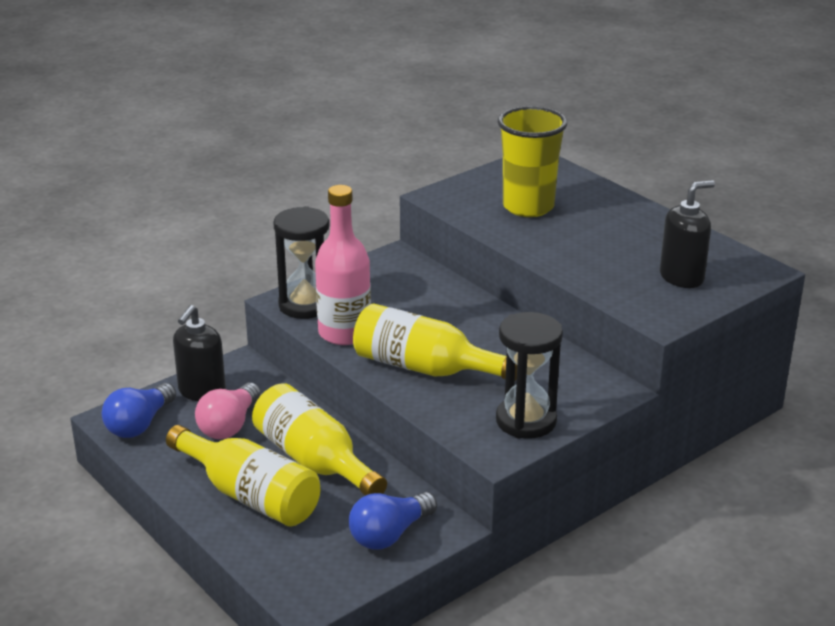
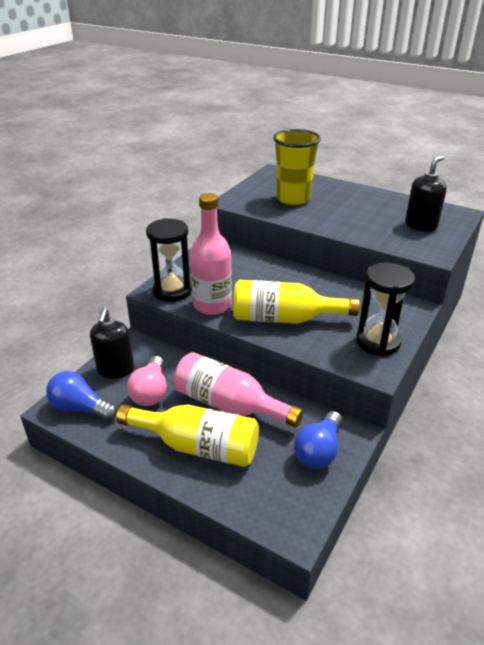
camera: 20 degrees left, 5 degrees up
blue light bulb [102,383,176,438] -> blue light bulb turned 105 degrees clockwise [46,371,117,421]
yellow bottle [252,383,387,496] -> pink bottle [174,352,303,428]

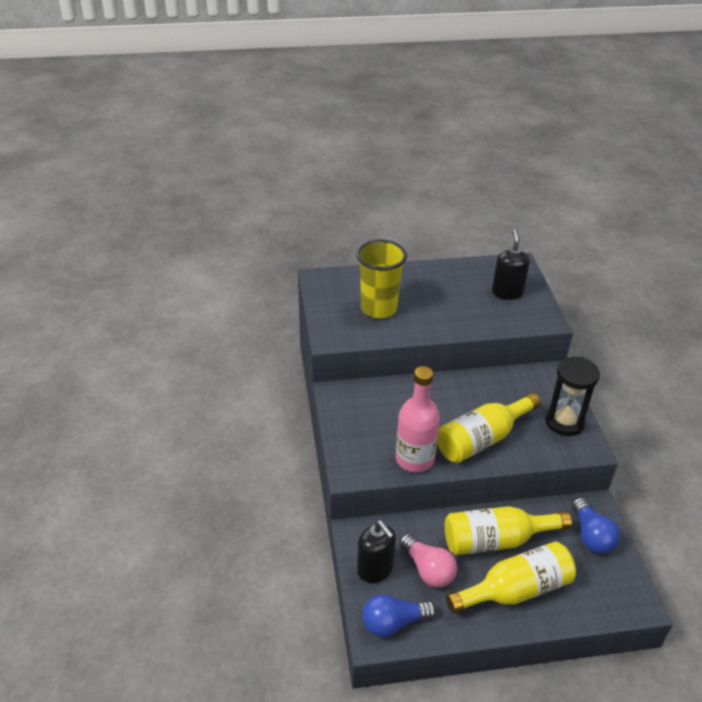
camera: 40 degrees left, 5 degrees up
black hourglass [146,218,192,302] -> none
pink bottle [174,352,303,428] -> yellow bottle [445,506,572,555]

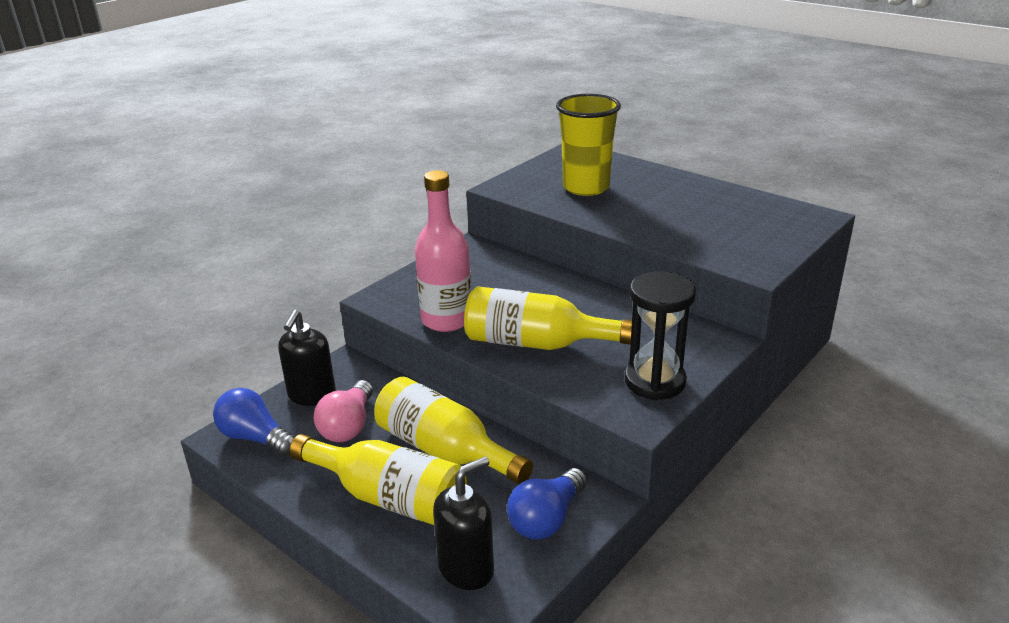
camera: 50 degrees right, 10 degrees down
black soap dispenser [492,230,530,300] -> black soap dispenser moved to [433,457,494,590]

